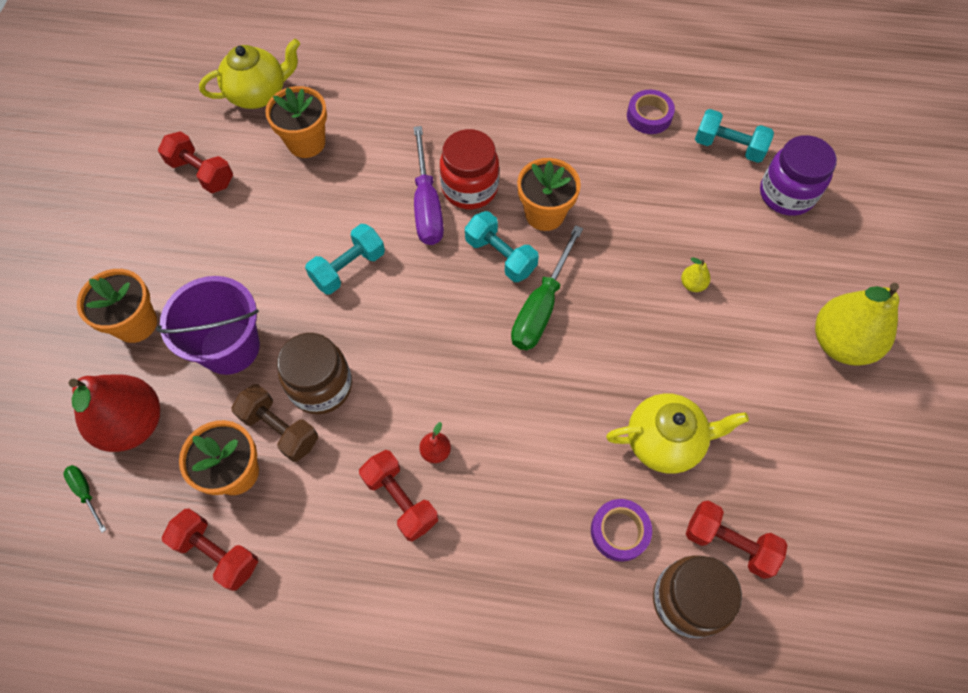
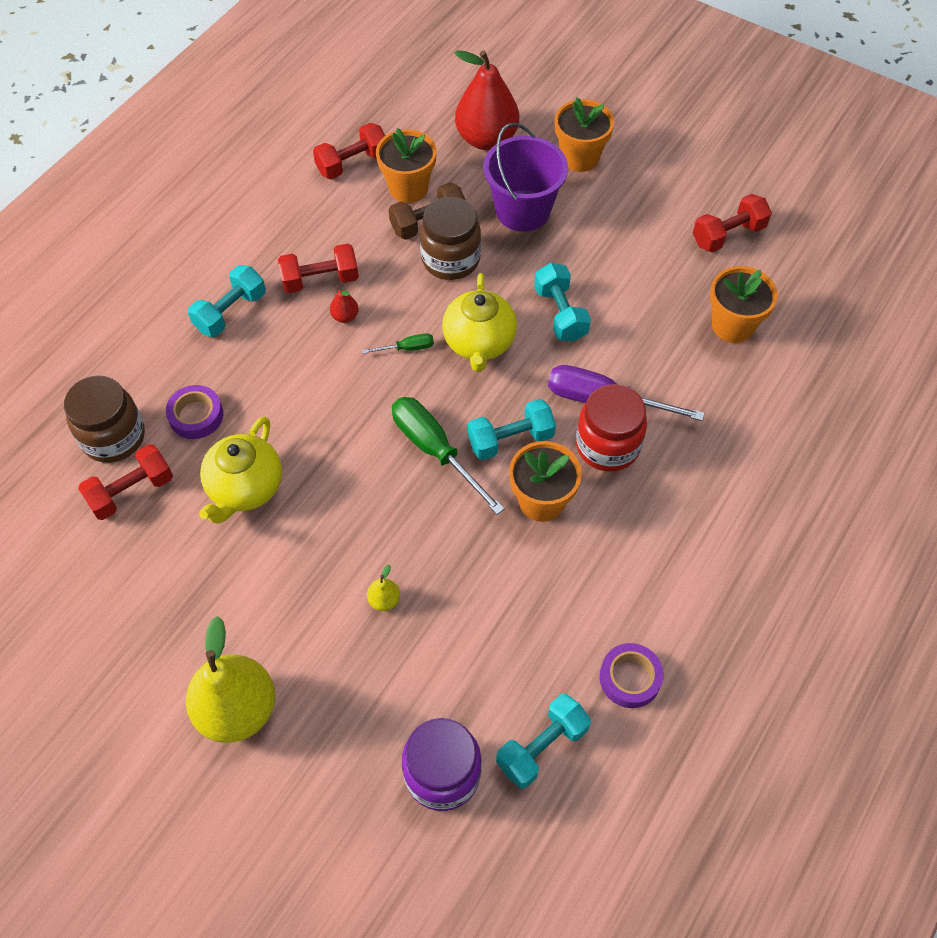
camera: 115 degrees right, 5 degrees down
green screwdriver [63,465,106,533] -> green screwdriver moved to [362,333,434,354]
yellow teapot [199,39,300,109] -> yellow teapot moved to [442,273,517,372]
none -> turquoise dumbbell [188,265,266,337]

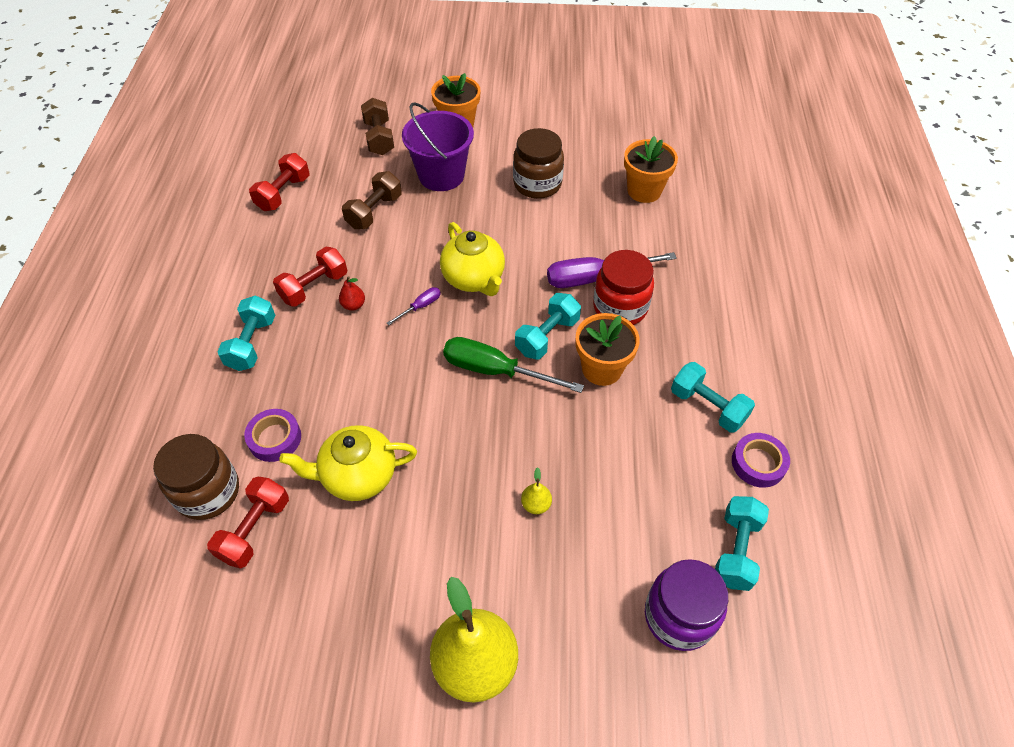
camera: 30 degrees left, 5 degrees down
yellow teapot [199,416,282,524] -> yellow teapot turned 90 degrees clockwise [279,425,417,501]
green screwdriver [362,333,434,354] -> purple screwdriver [387,287,441,325]
orange flower pot [376,128,437,203] -> none
brown jar [420,197,481,280] -> brown jar moved to [513,128,564,199]
red pear [455,50,519,150] -> brown dumbbell [361,98,394,155]
turquoise dumbbell [534,263,591,342] -> turquoise dumbbell moved to [671,362,755,433]
red dumbbell [693,194,772,252] -> none

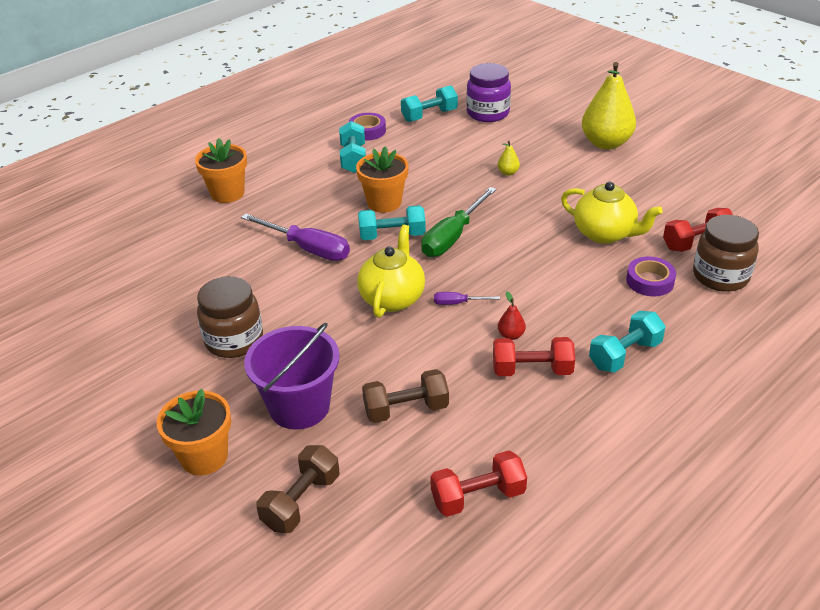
camera: 135 degrees left, 15 degrees down
green screwdriver [443,337,584,393] -> green screwdriver turned 60 degrees clockwise [421,187,496,257]
red jar [593,250,654,325] -> none
orange flower pot [624,136,678,203] -> orange flower pot moved to [195,138,247,203]

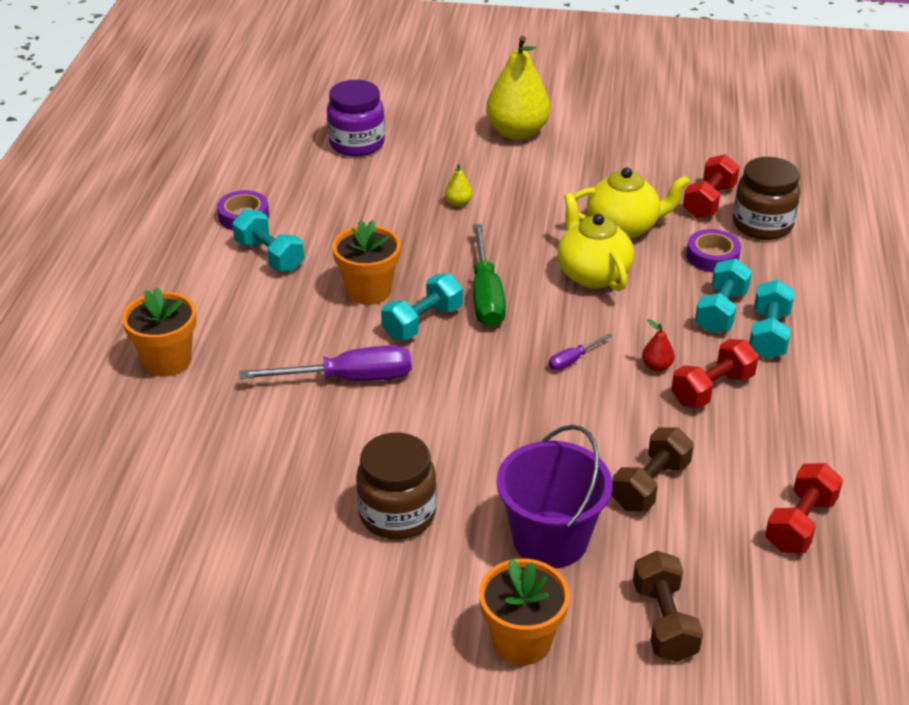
camera: 40 degrees left, 0 degrees up
yellow teapot [357,225,425,318] -> yellow teapot moved to [557,193,634,291]
turquoise dumbbell [401,85,458,122] -> turquoise dumbbell moved to [695,258,752,333]

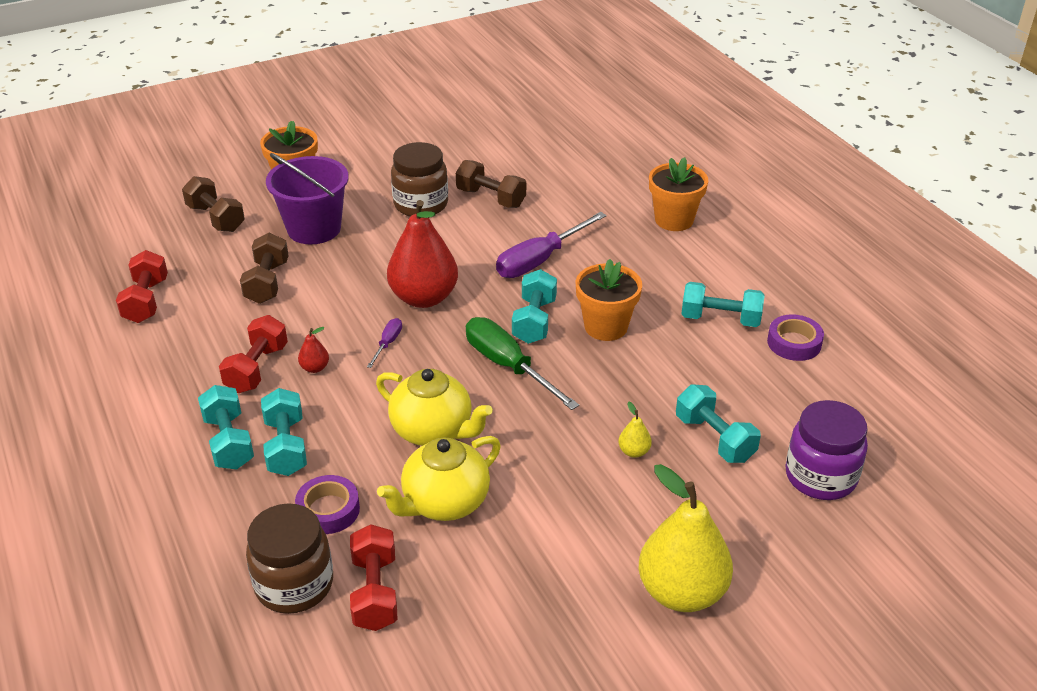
camera: 145 degrees right, 0 degrees up
none -> red pear [387,200,458,308]
none -> brown dumbbell [456,160,526,208]
none -> turquoise dumbbell [676,384,761,463]

